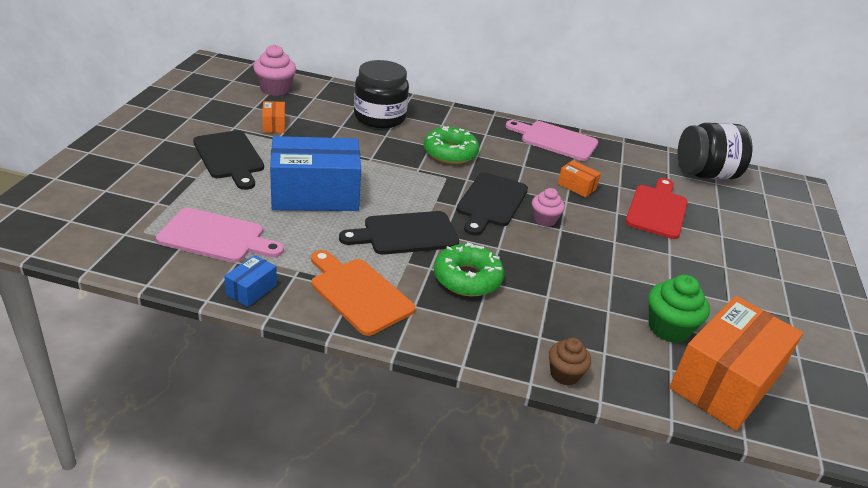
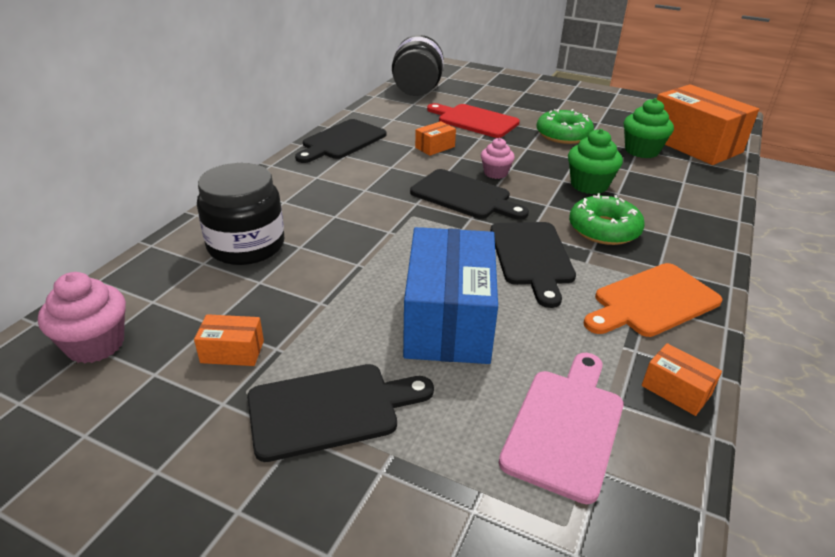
camera: 75 degrees left, 0 degrees up
blue box [224,255,277,307] -> orange box [642,343,722,416]
green donut [424,126,479,164] -> green donut moved to [536,109,594,144]
pink cutting board [506,120,598,161] -> black cutting board [295,119,387,163]
brown cupcake [549,338,591,386] -> none
none -> green cupcake [568,129,623,194]

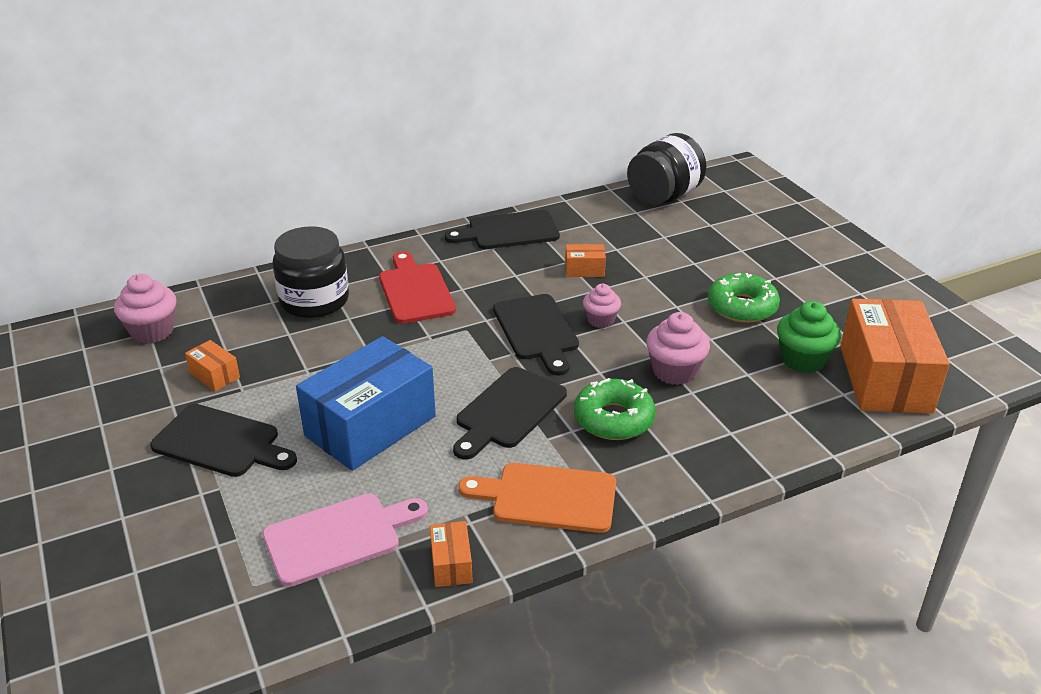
camera: 40 degrees right, 0 degrees up
red cutting board [427,103,520,138] -> red cutting board moved to [379,251,456,324]
green cupcake [568,129,623,194] -> pink cupcake [646,312,710,385]

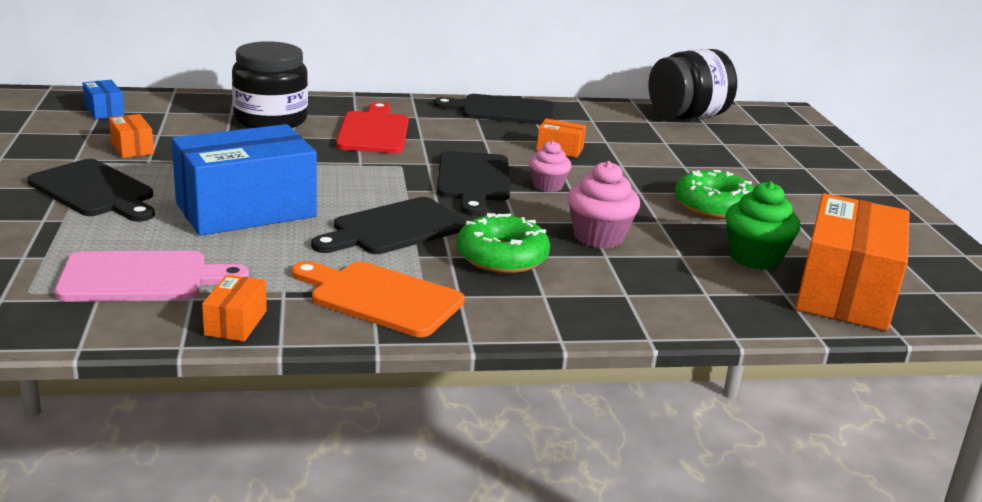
camera: 15 degrees right, 10 degrees down
pink cupcake [114,274,176,343] -> blue box [83,80,125,119]

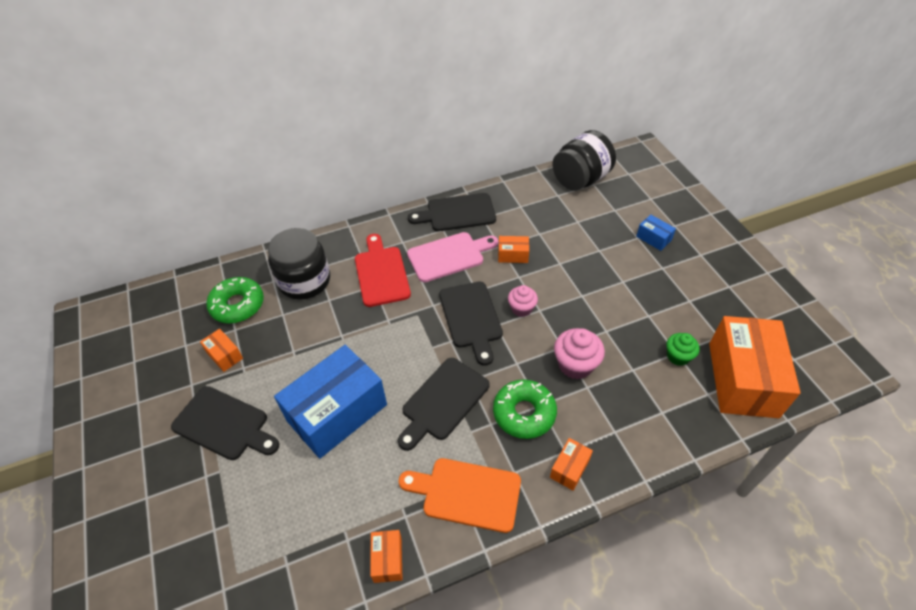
camera: 10 degrees left, 25 degrees up
pink cutting board [55,251,249,301] -> pink cutting board moved to [407,232,498,282]
blue box [83,80,125,119] -> blue box moved to [636,215,676,251]
green donut [675,170,754,219] -> green donut moved to [206,277,264,324]
green cupcake [725,181,801,270] -> green cupcake [666,333,700,366], size x0.65
none -> orange box [550,438,593,491]

